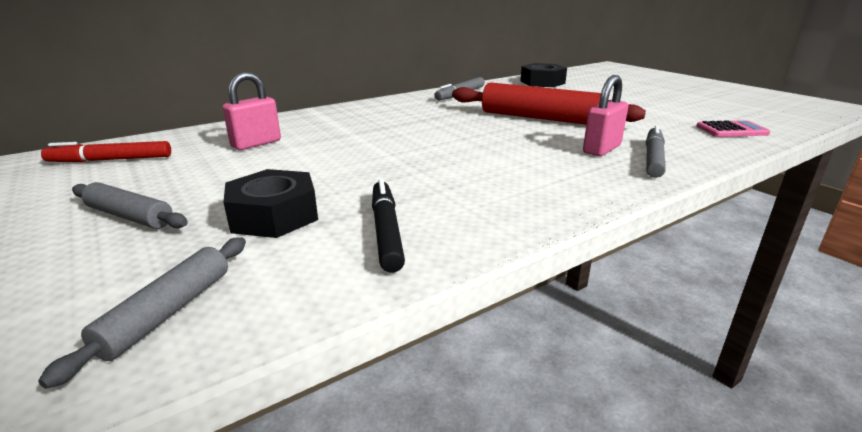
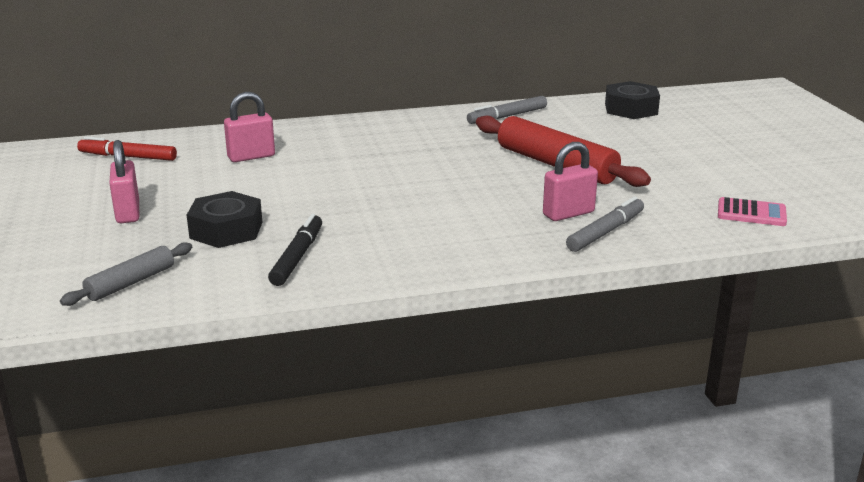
camera: 20 degrees right, 0 degrees up
grey rolling pin [72,182,188,229] -> pink padlock [109,140,139,223]

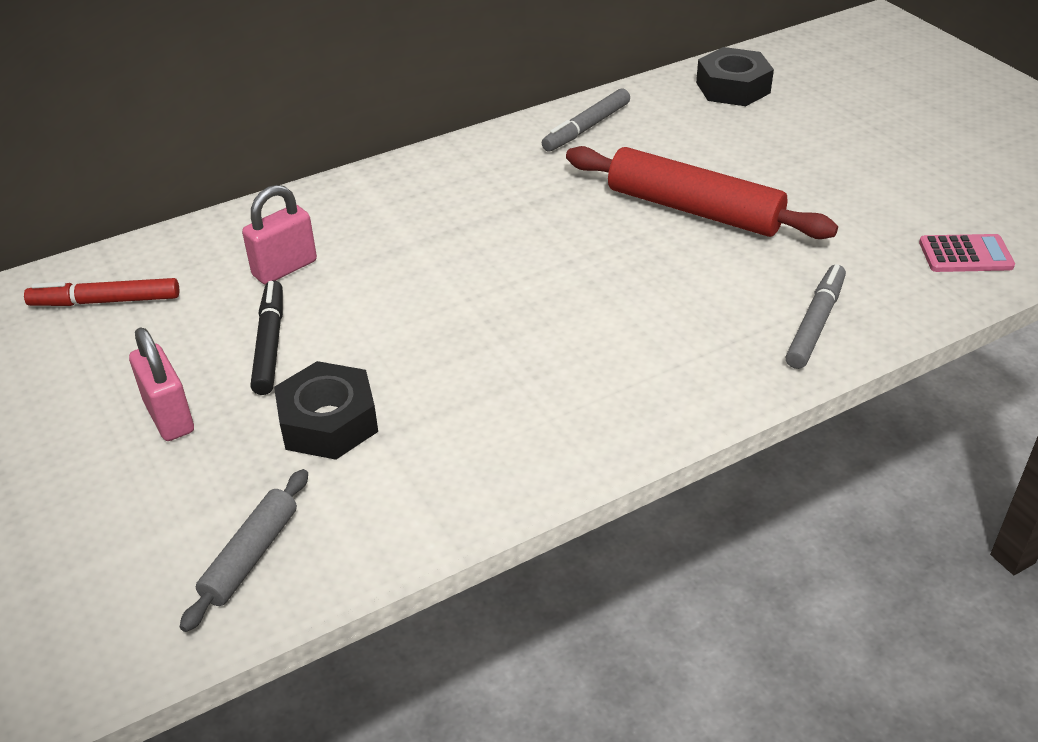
camera: 15 degrees left, 15 degrees up
black marker [268,214,322,286] -> black marker moved to [251,281,283,395]
pink padlock [543,142,598,221] -> none

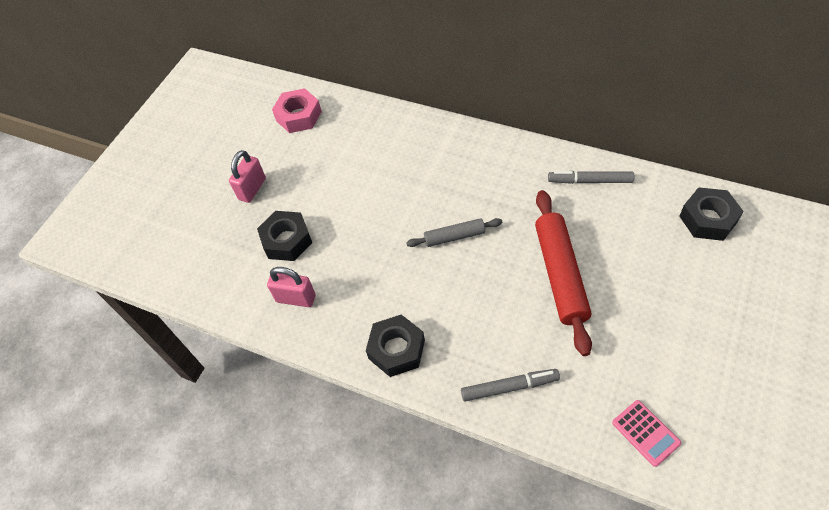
camera: 60 degrees right, 15 degrees up
red marker [24,278,179,306] -> pink nut [272,88,322,133]
grey rolling pin [180,469,308,632] -> grey rolling pin moved to [406,218,502,247]
pink padlock [242,185,317,285] -> pink padlock moved to [267,267,316,307]
black marker [251,281,283,395] -> none
none -> black nut [366,315,425,377]

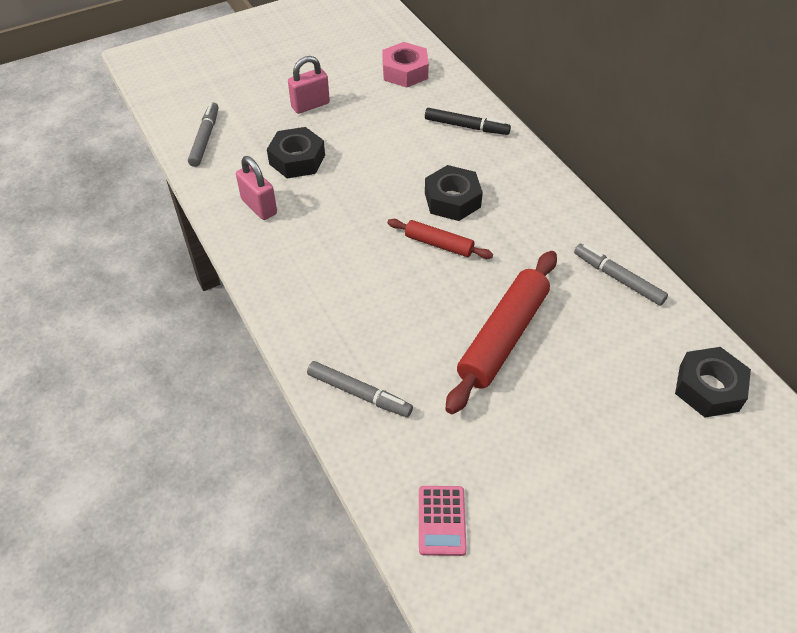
camera: 30 degrees right, 5 degrees down
black nut [366,315,425,377] -> black nut moved to [425,165,483,221]
grey rolling pin [406,218,502,247] -> red rolling pin [387,219,493,259]
none -> grey marker [188,102,219,167]
none -> black marker [425,108,511,135]

